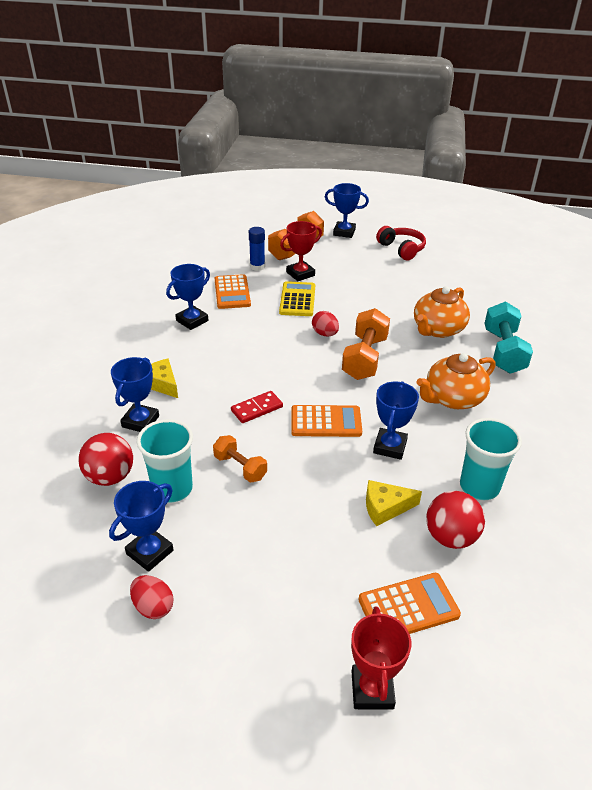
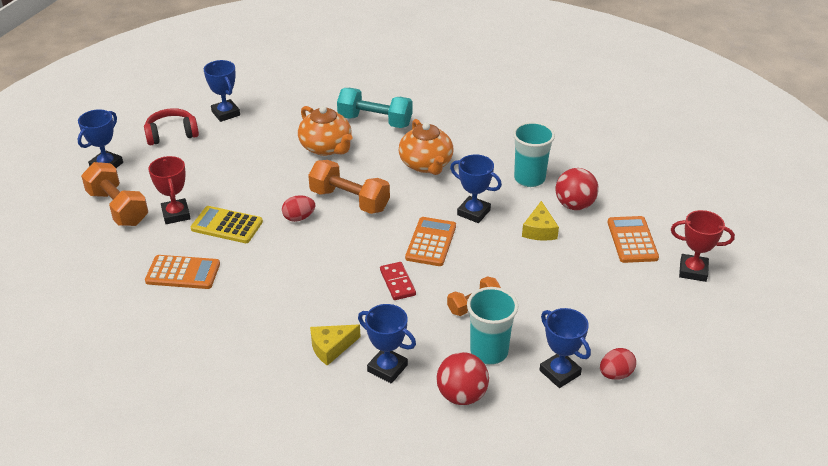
camera: 75 degrees left, 0 degrees up
blue trophy [166,264,210,330] -> blue trophy moved to [204,60,240,122]
blue glue stick [249,227,265,271] -> none

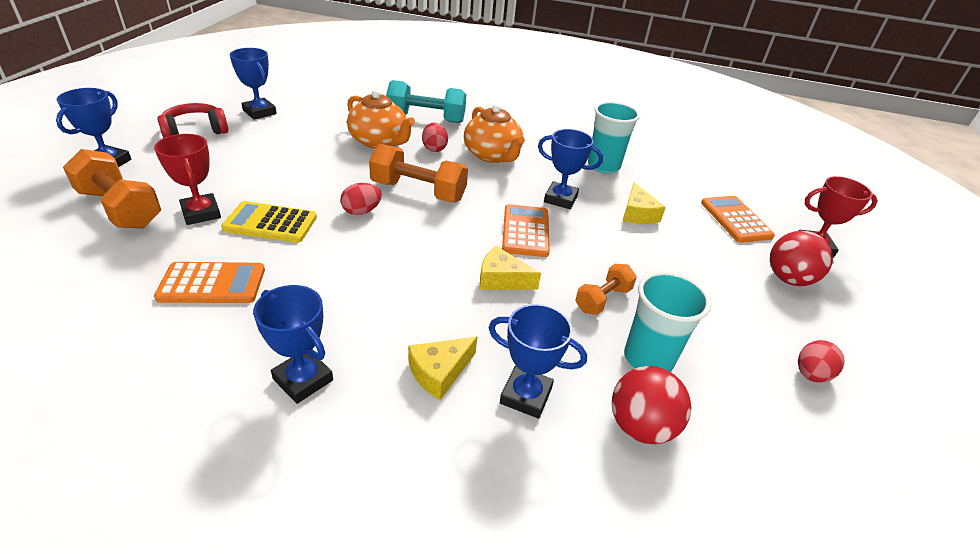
camera: 15 degrees left, 0 degrees up
red domino [380,262,416,300] -> yellow cheese [480,246,541,290]
blue trophy [540,308,591,388] -> blue trophy moved to [253,285,333,404]
red ball [556,168,599,210] -> red ball moved to [770,231,833,286]
none -> red egg [422,123,448,152]

